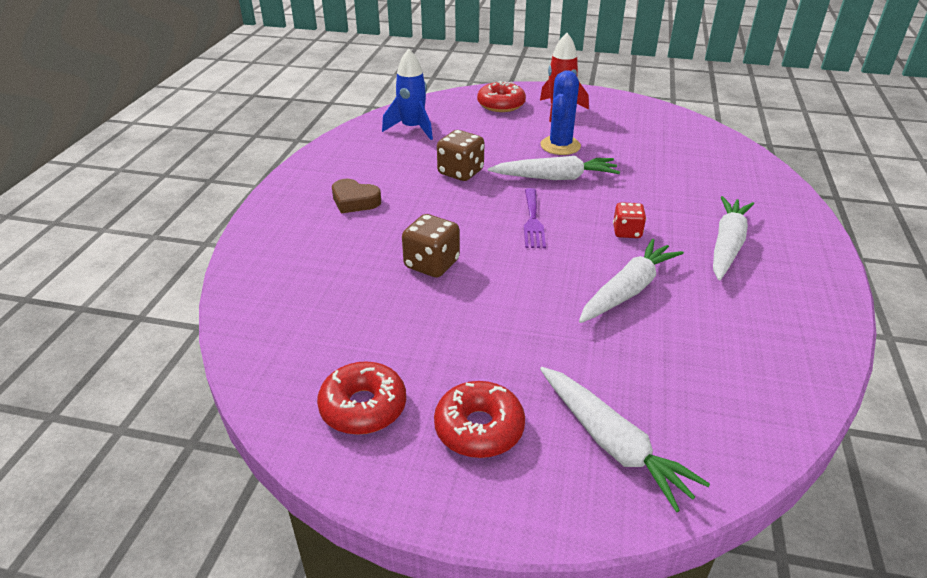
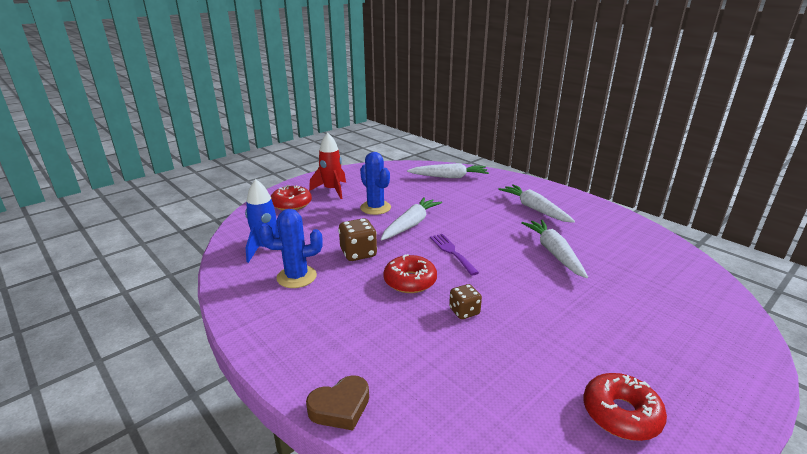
camera: 55 degrees left, 10 degrees down
brown heart [332,179,381,213] -> brown heart moved to [306,375,369,430]
brown dice [402,214,460,278] -> brown dice [449,284,482,319], size x0.65
red donut [434,381,525,458] -> red donut moved to [383,254,437,293]
purple fork [524,188,546,248] -> purple fork turned 150 degrees counterclockwise [430,234,479,276]
white carrot [540,367,710,512] -> white carrot moved to [407,163,489,178]
red dice [613,202,646,238] -> none
none -> blue cactus [259,209,323,288]

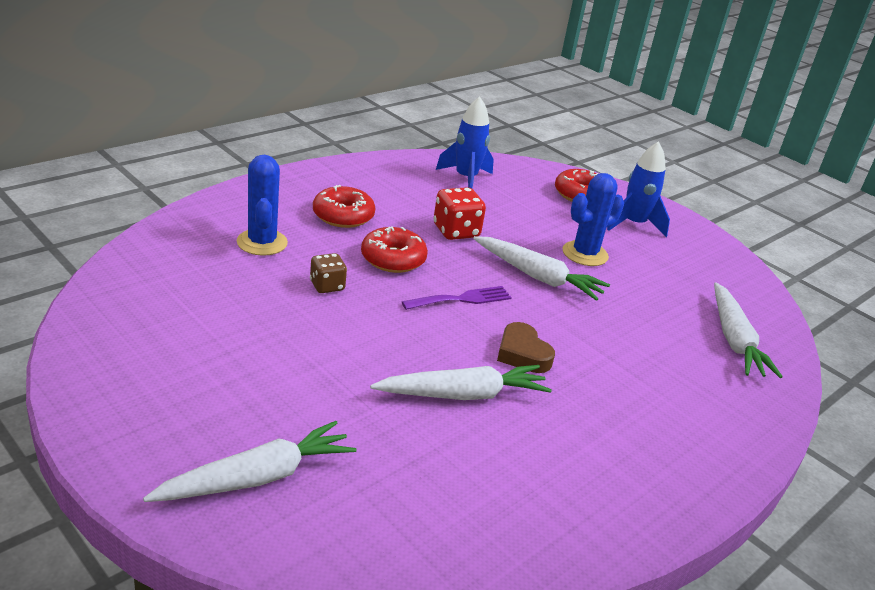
camera: 85 degrees right, 5 degrees up
blue cactus [259,209,323,288] -> blue cactus moved to [236,155,288,256]
brown heart [306,375,369,430] -> brown heart moved to [497,322,555,373]
red rocket [309,132,346,199] -> blue rocket [607,141,670,237]
brown dice [338,218,377,261] -> red dice [434,187,486,240]
white carrot [498,184,575,223] -> white carrot moved to [143,421,357,502]
red donut [583,373,667,441] -> red donut moved to [313,185,375,228]

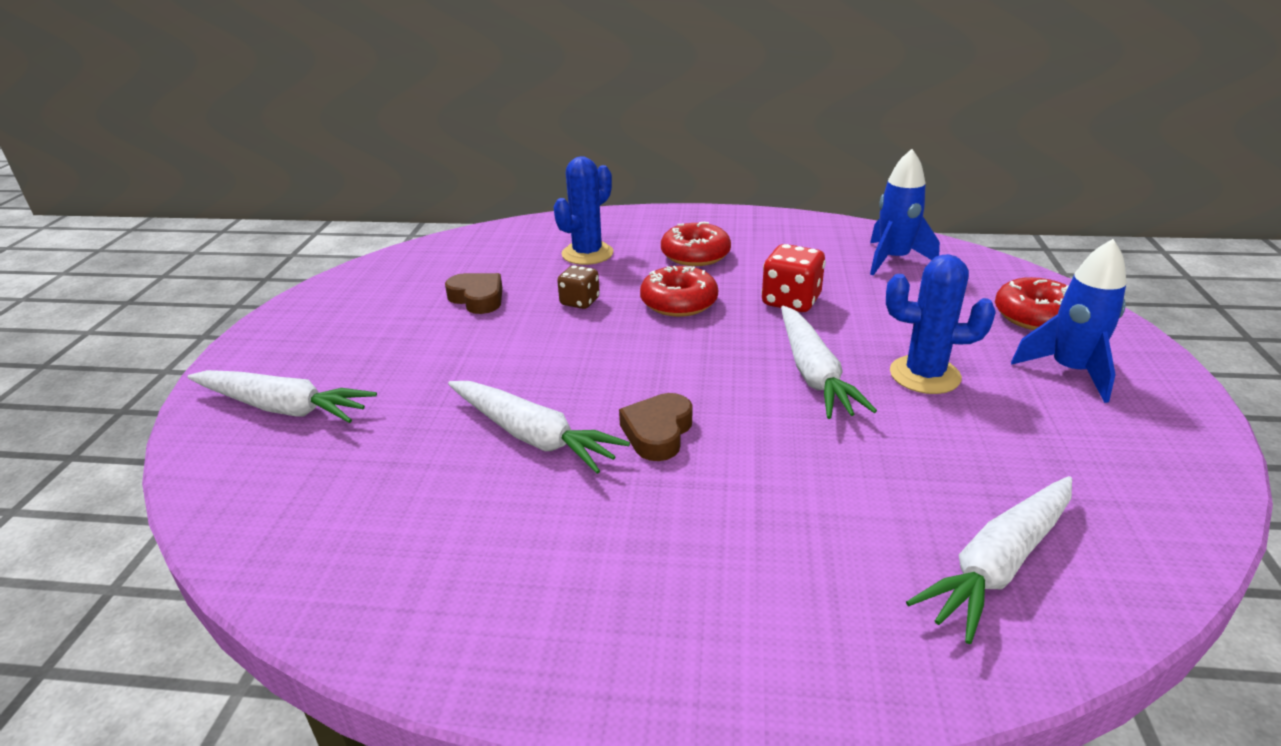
camera: 55 degrees right, 0 degrees up
purple fork [402,286,512,310] -> none
none -> brown heart [445,273,502,314]

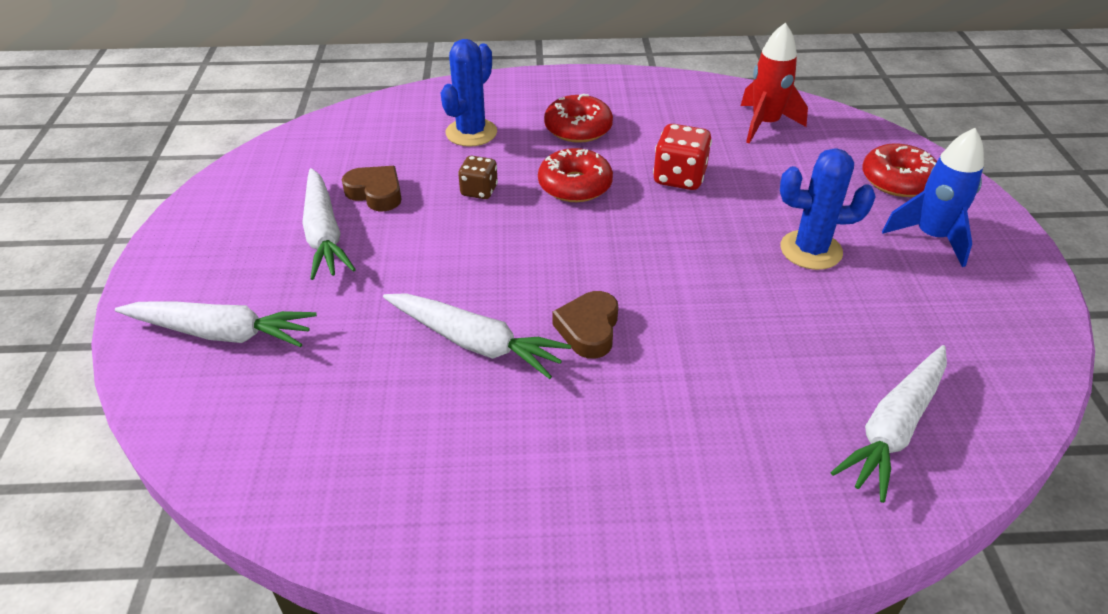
camera: 10 degrees left, 10 degrees up
white carrot [781,305,877,419] -> white carrot moved to [302,168,356,280]
blue rocket [870,149,940,275] -> red rocket [741,23,808,144]

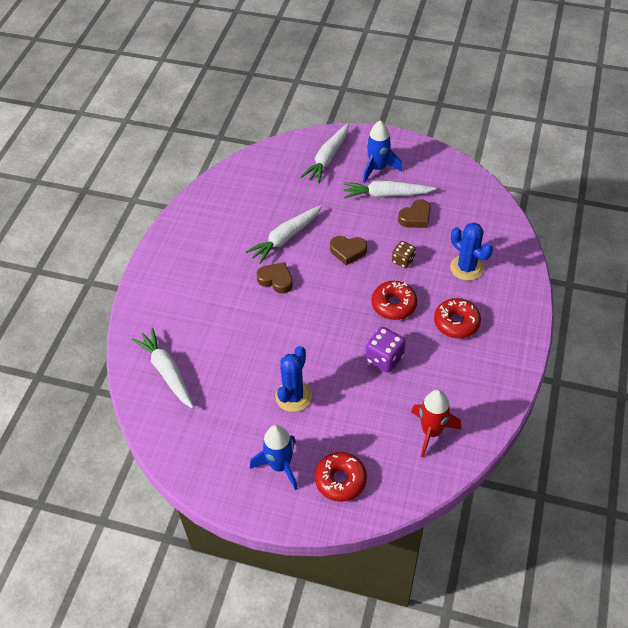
camera: 110 degrees right, 10 degrees up
red dice [653,124,712,190] -> purple dice [365,327,405,373]
none -> brown heart [330,236,367,265]
none -> blue rocket [363,120,402,183]

